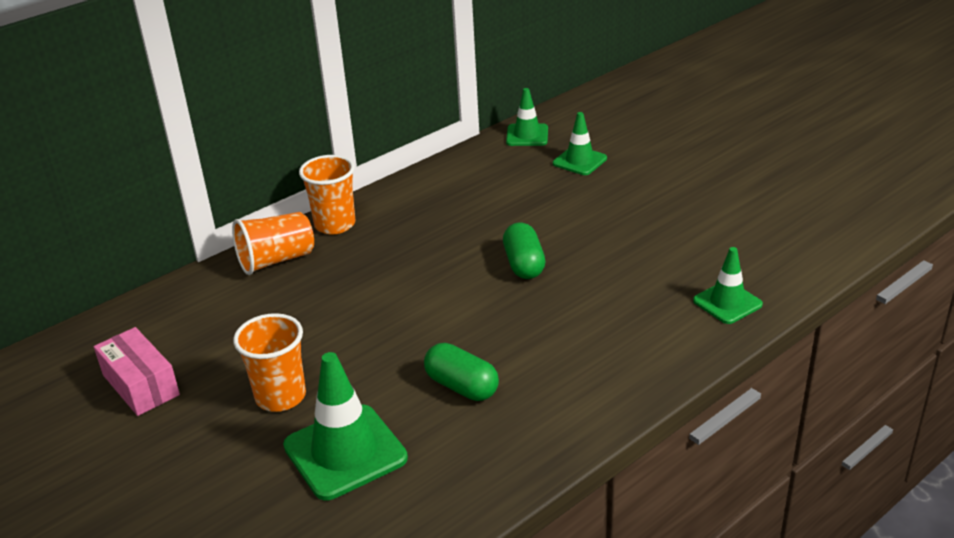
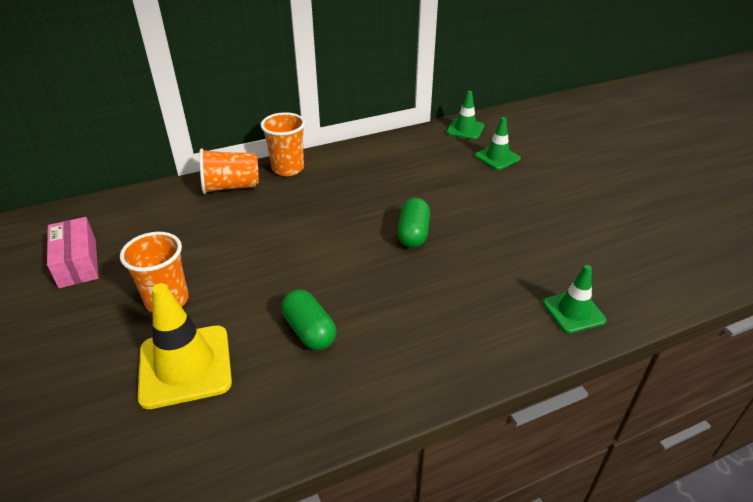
camera: 15 degrees right, 5 degrees up
green traffic cone [283,352,408,500] -> yellow traffic cone [138,283,232,409]

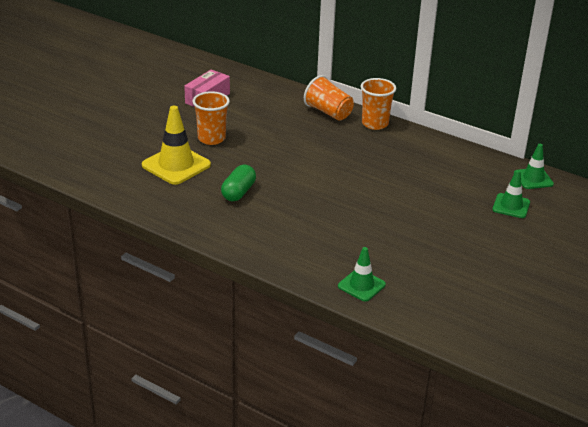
camera: 55 degrees right, 5 degrees down
green capsule [397,198,430,248] -> none

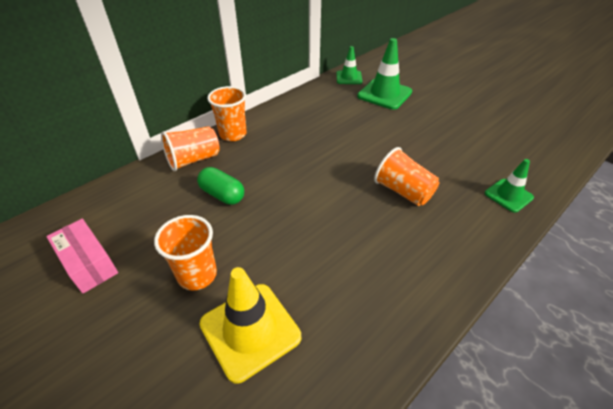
camera: 75 degrees left, 10 degrees up
green capsule [221,164,256,201] -> green capsule moved to [197,167,244,205]
green traffic cone [493,170,530,218] -> green traffic cone [357,38,412,110], size x1.65
none -> orange cup [374,147,440,206]

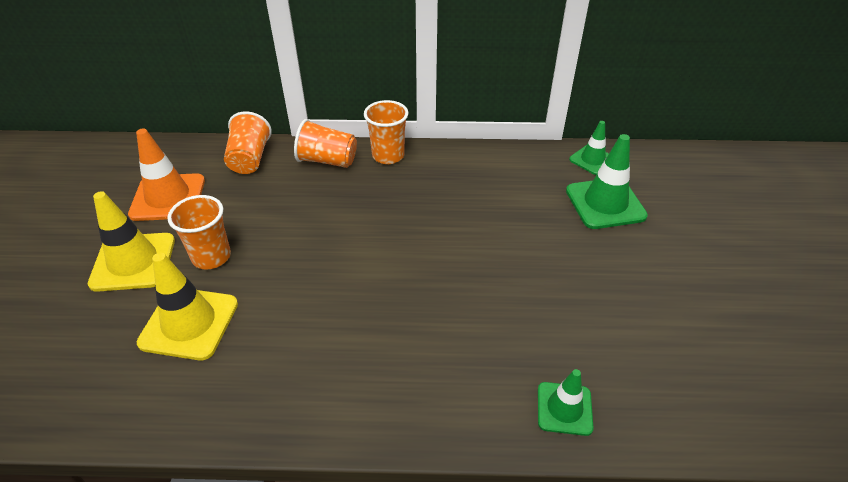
camera: 45 degrees right, 0 degrees up
pink box [46,219,118,294] -> orange traffic cone [128,129,205,221]
green capsule [197,167,244,205] -> none
orange cup [374,147,440,206] -> orange cup moved to [224,111,272,174]
none -> yellow traffic cone [88,191,175,292]

